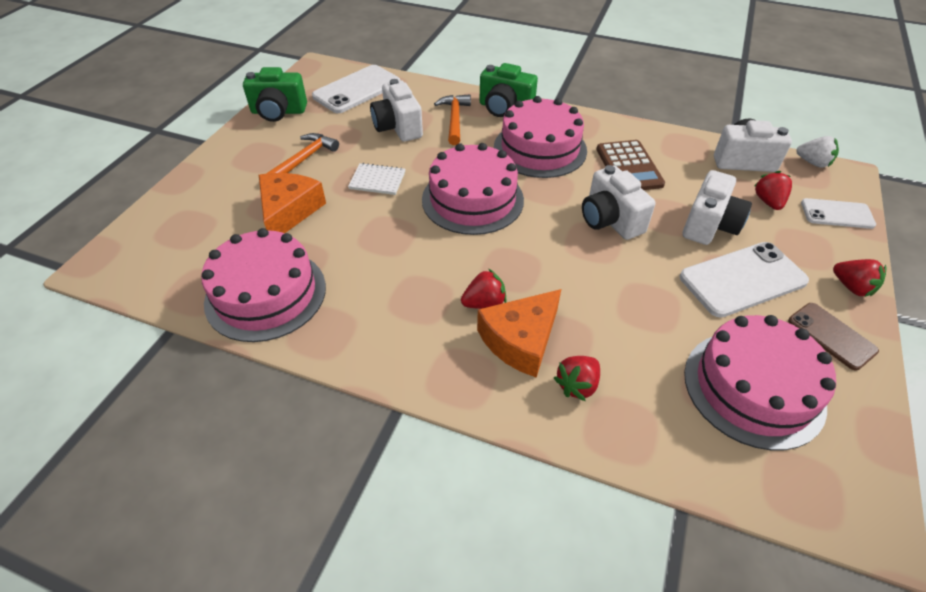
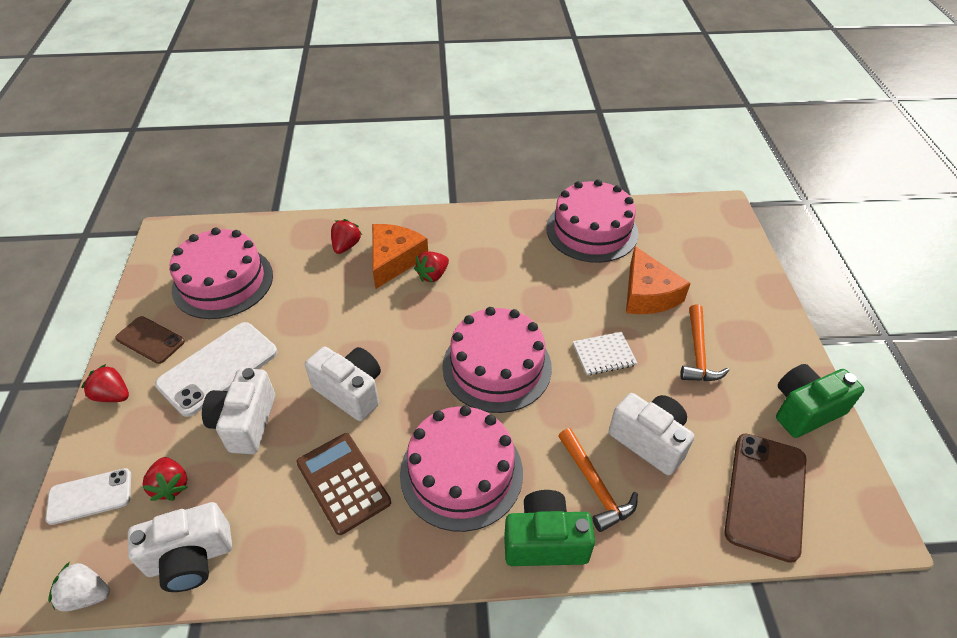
camera: 155 degrees right, 0 degrees up
white phone [312,65,400,113] -> brown phone [724,434,806,563]

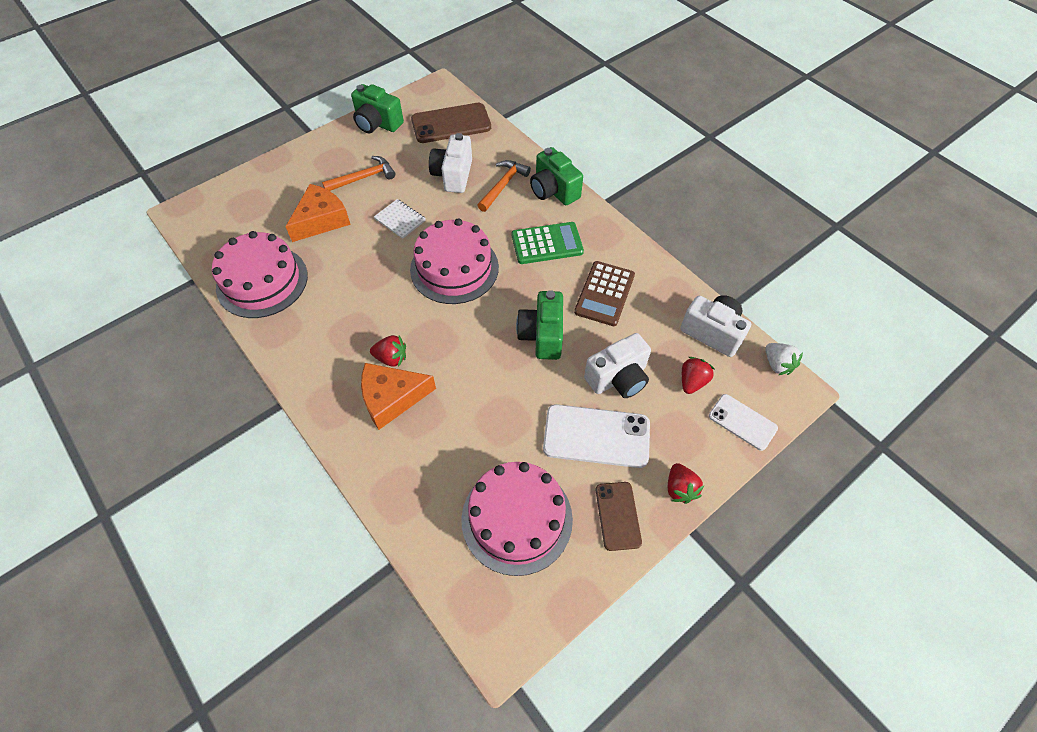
camera: 125 degrees left, 10 degrees up
white camera [305,347,381,421] -> green camera [516,290,563,360]
red strawberry [331,219,362,254] -> none
pink cake [400,405,523,532] -> green calculator [512,222,584,264]

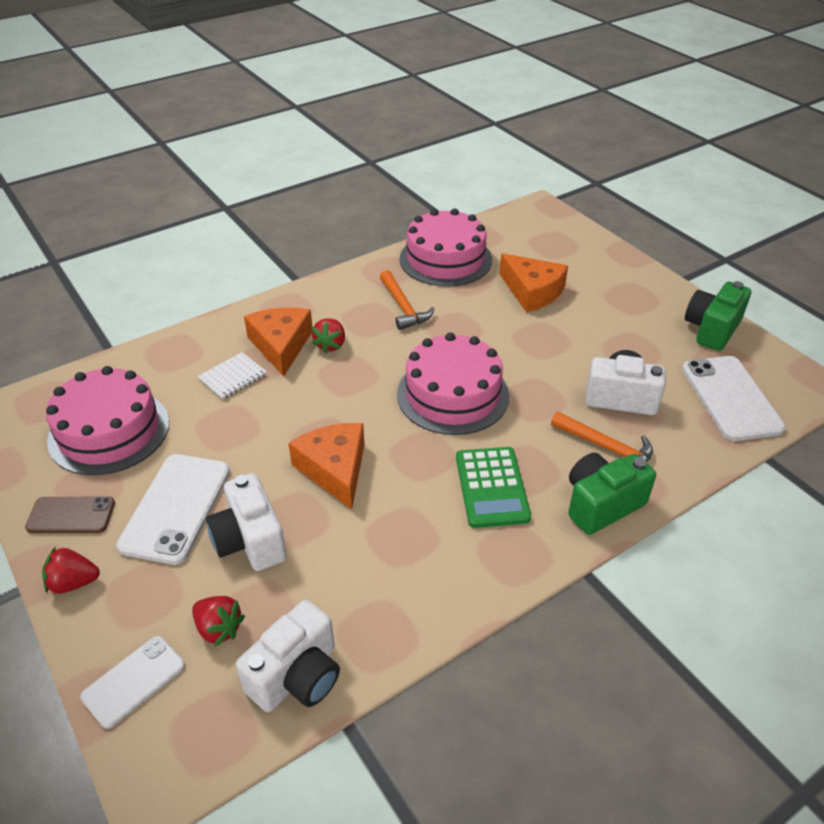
camera: 95 degrees right, 15 degrees down
orange hammer [322,156,395,191] -> orange hammer moved to [380,270,435,330]
white notebook [374,199,426,239] -> white notebook moved to [198,352,267,399]
brown phone [411,103,491,143] -> white phone [682,356,786,441]
green camera [516,290,563,360] -> orange cheese [288,423,365,509]
brown calculator [574,261,635,326] -> none
white strawberry [765,343,803,375] -> none

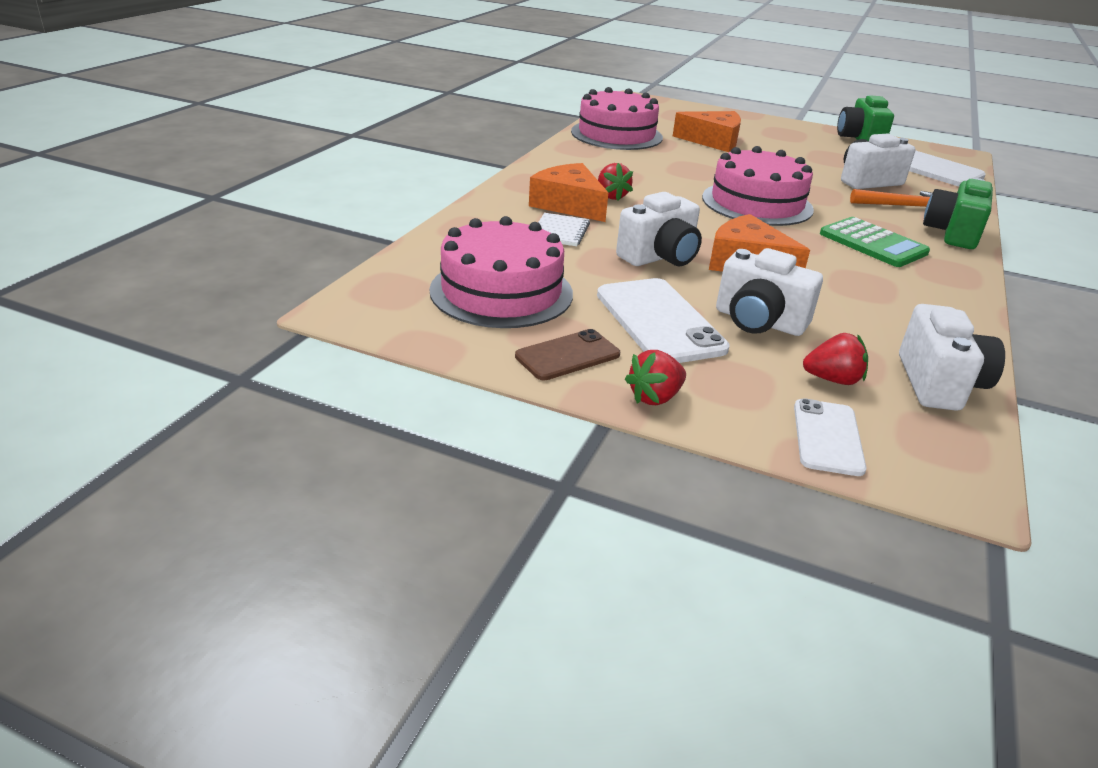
camera: 35 degrees left, 10 degrees down
orange hammer [380,270,435,330] -> none
none -> white camera [616,192,702,266]

